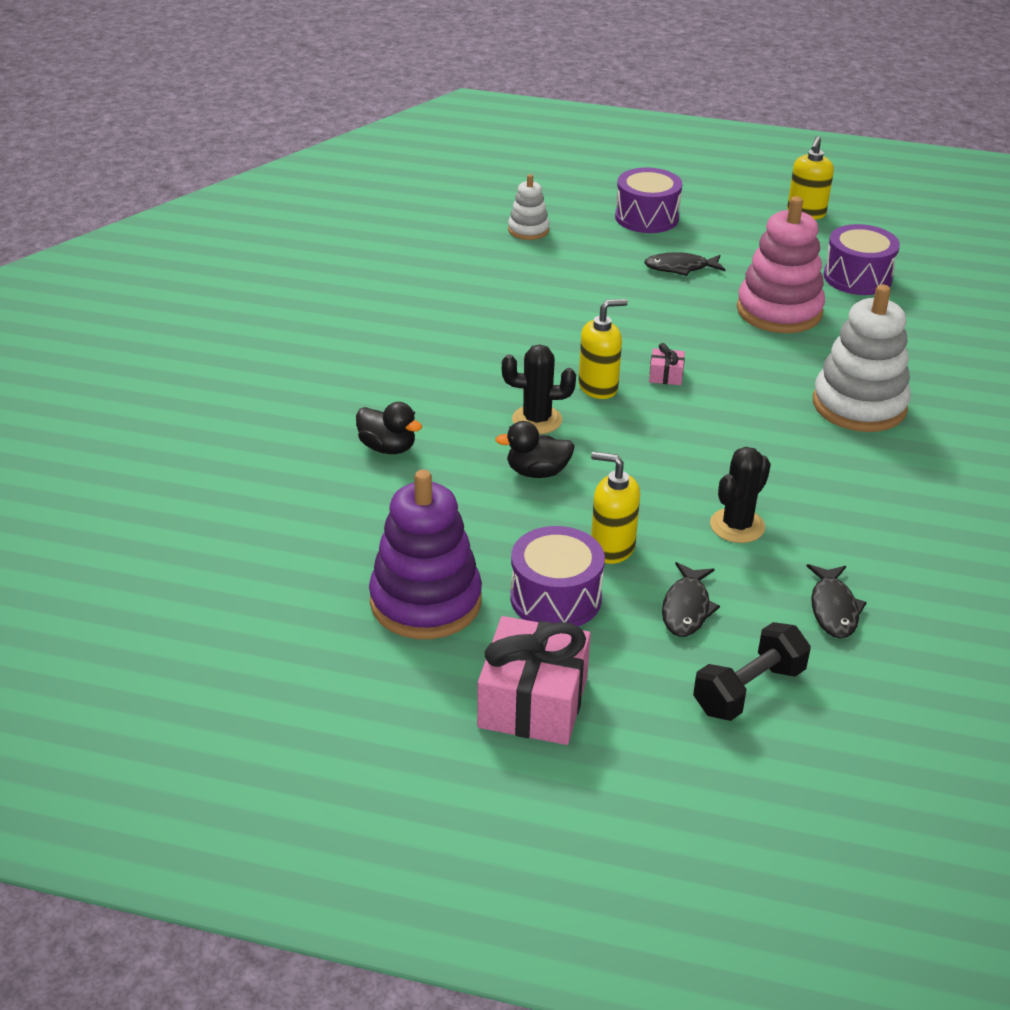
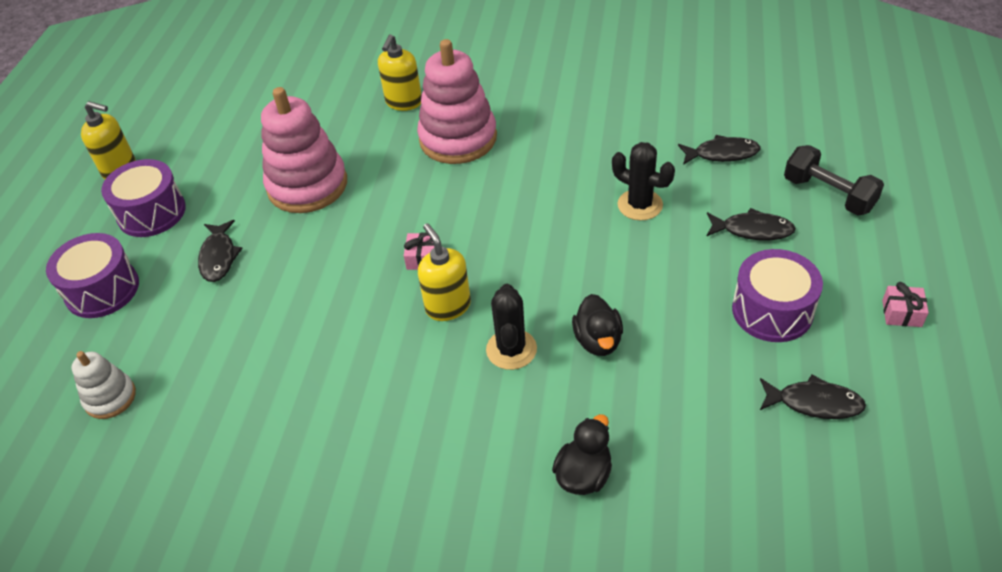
camera: 90 degrees left, 10 degrees up
purple stacking toy [369,470,482,639] -> black fish [760,374,866,419]
pink gift [477,616,591,745] -> pink gift [882,282,929,327], size x0.44
yellow soap dispenser [591,452,640,564] -> yellow soap dispenser moved to [378,34,422,111]
white stacking toy [813,284,911,432] -> pink stacking toy [417,39,497,164]
purple drum [823,224,900,295] -> purple drum moved to [101,159,186,237]

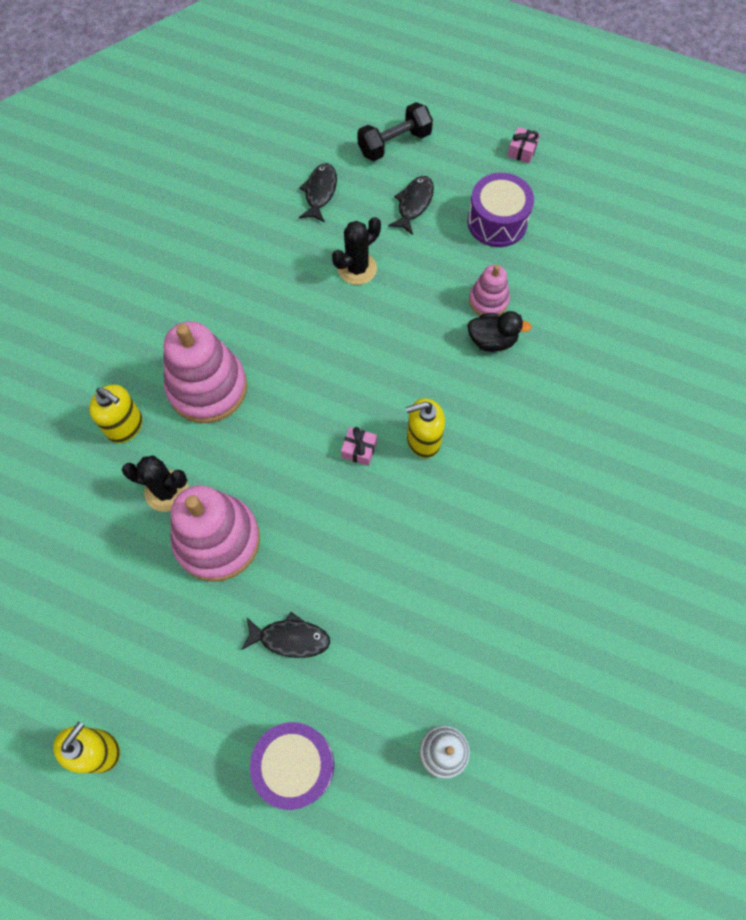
camera: 80 degrees left, 20 degrees up
purple drum [101,159,186,237] -> none
black cactus [486,284,537,370] -> black cactus moved to [122,455,188,512]
black duck [552,414,612,495] -> none
black fish [760,374,866,419] -> none
none -> pink stacking toy [469,265,510,316]

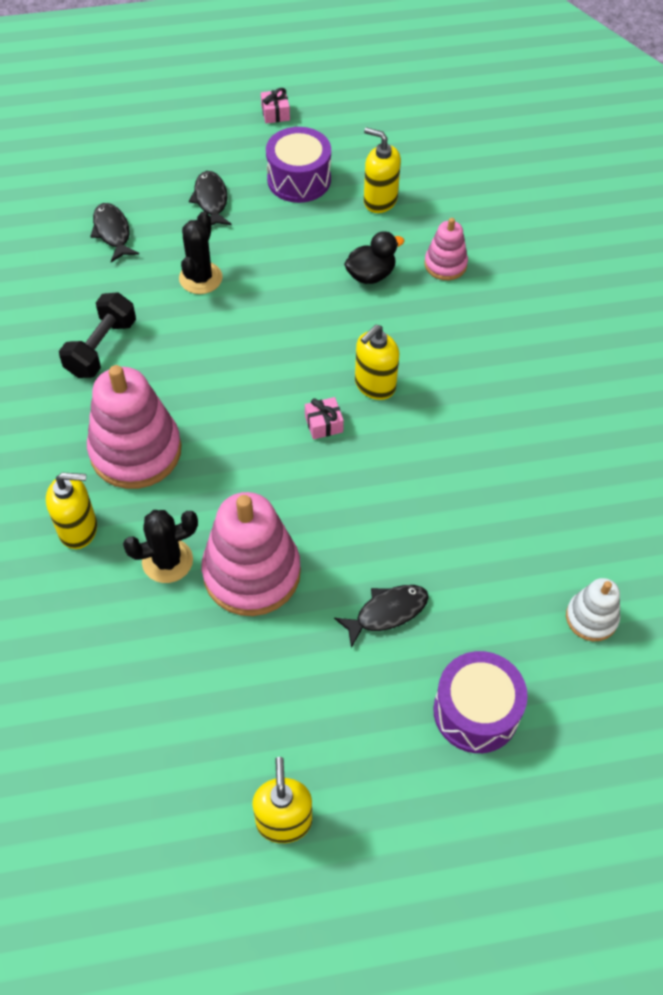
camera: 35 degrees left, 10 degrees down
black dumbbell [357,102,433,161] -> black dumbbell moved to [59,292,136,378]
pink stacking toy [469,265,510,316] -> pink stacking toy moved to [425,218,468,280]
none -> yellow soap dispenser [364,127,401,213]

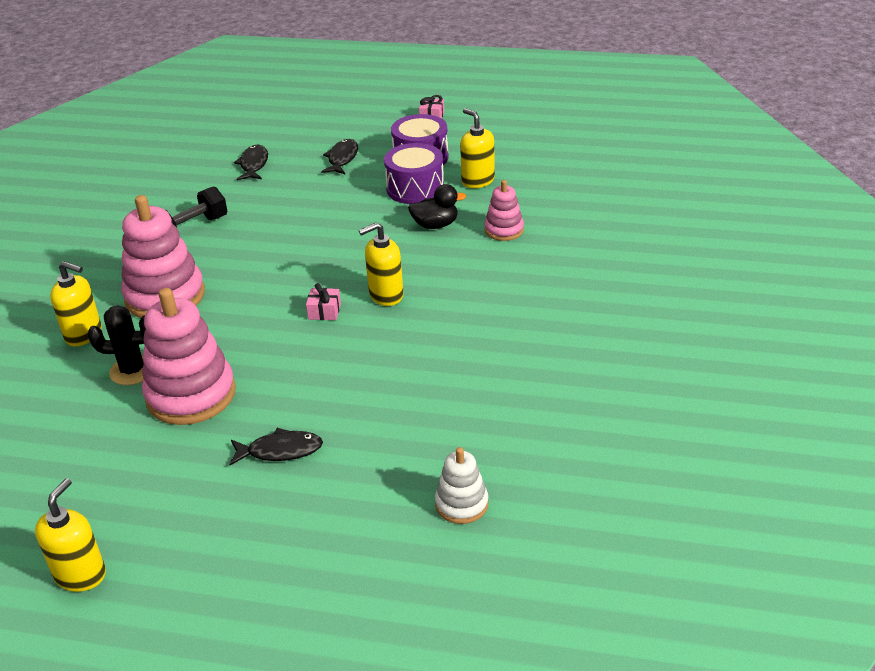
camera: 25 degrees right, 20 degrees down
black cactus [179,211,223,294] -> none
purple drum [433,651,528,753] -> purple drum moved to [384,143,444,204]

